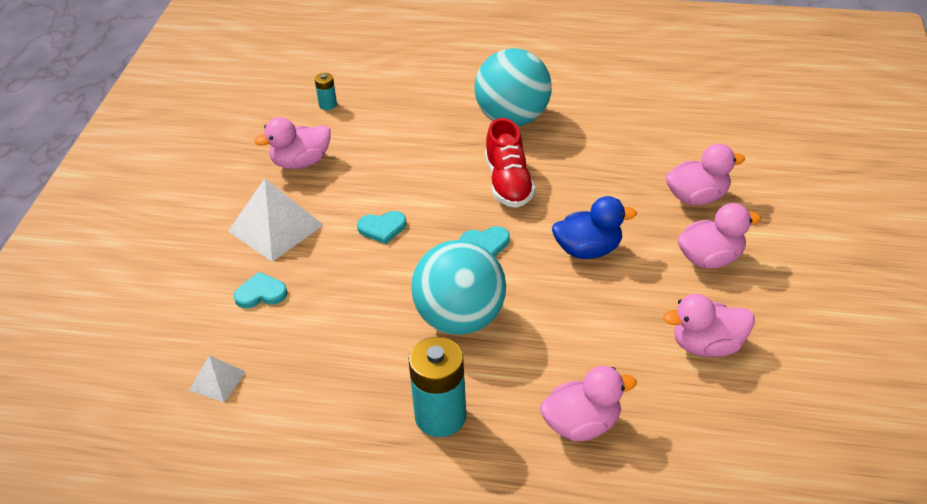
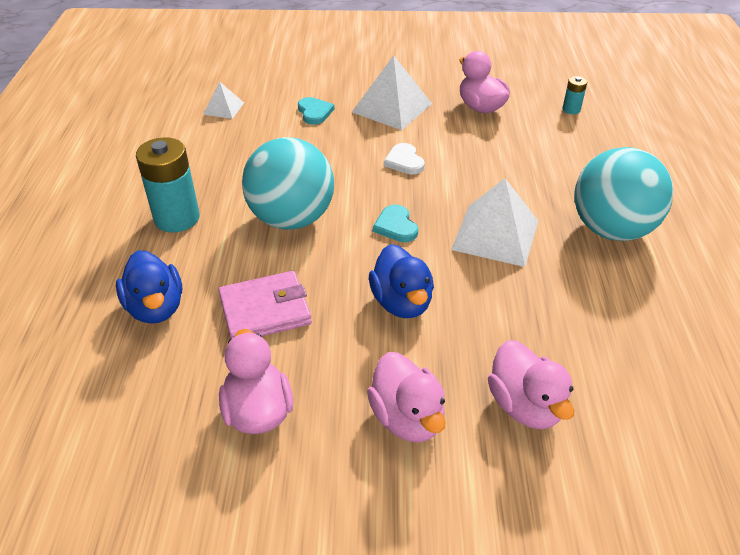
camera: 80 degrees right, 0 degrees up
turquoise heart [357,211,406,244] -> white heart [384,143,425,175]
red shoe [485,118,535,208] -> white pyramid [451,178,538,267]
pink duck [540,366,637,441] -> blue duck [116,250,182,324]
none -> pink wallet [218,271,312,339]

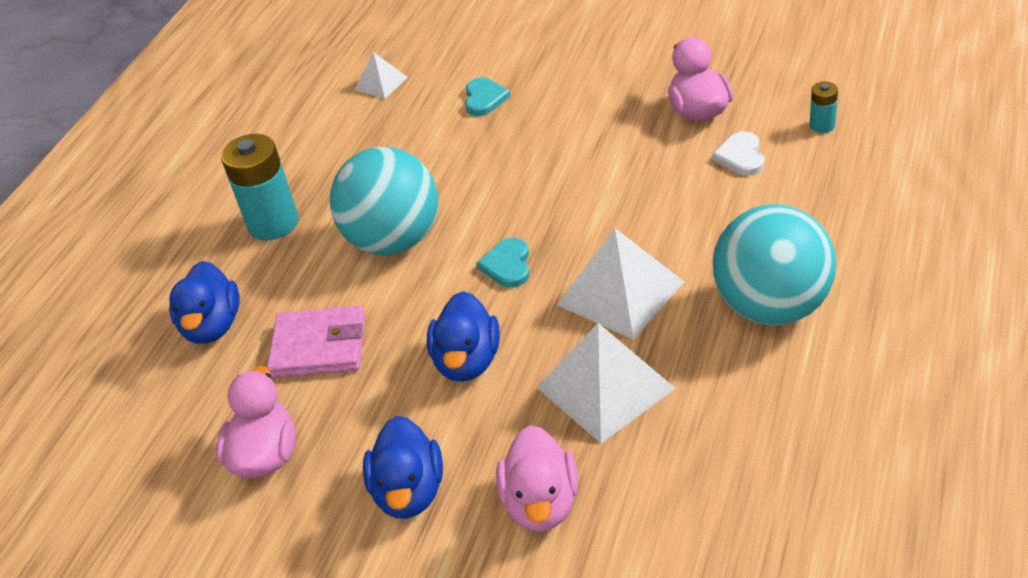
camera: 25 degrees right, 0 degrees up
white pyramid [352,55,432,130] -> white pyramid moved to [536,323,676,443]
pink duck [367,352,446,442] -> blue duck [363,416,443,518]
white heart [384,143,425,175] -> white heart moved to [712,131,764,176]

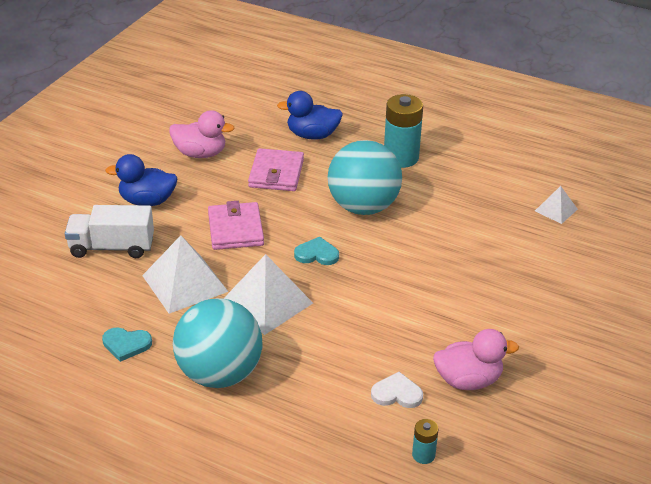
camera: 90 degrees right, 5 degrees down
blue duck [427,291,500,382] -> pink wallet [208,201,264,250]
turquoise heart [465,77,511,116] -> turquoise heart moved to [102,328,152,362]
pink duck [496,425,578,532] -> white truck [65,205,154,258]

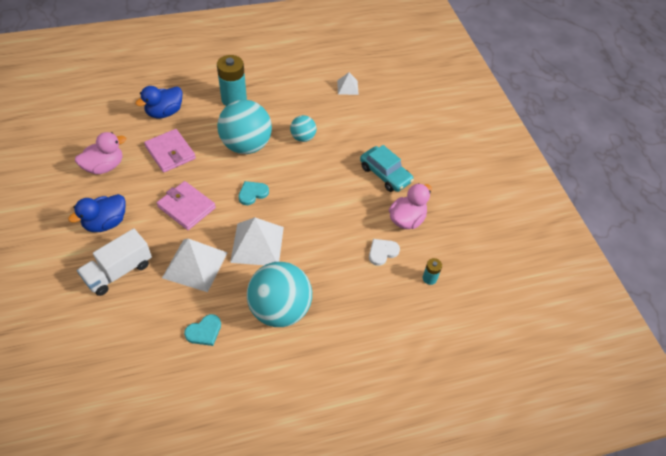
camera: 45 degrees left, 15 degrees up
none -> turquoise ball [290,115,316,142]
none -> turquoise car [360,145,414,192]

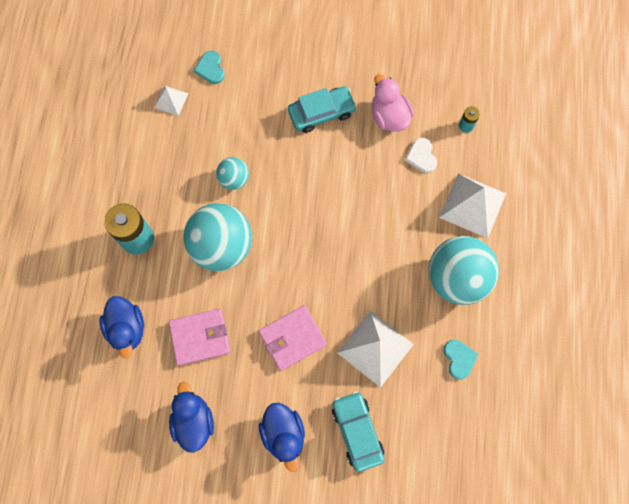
camera: 65 degrees left, 20 degrees up
pink duck [75,132,126,174] -> blue duck [169,382,214,453]
white truck [77,228,152,296] -> turquoise car [332,391,384,472]
white pyramid [230,217,284,265] -> white pyramid moved to [439,174,506,238]
turquoise heart [238,181,269,205] -> turquoise heart moved to [194,51,224,84]

